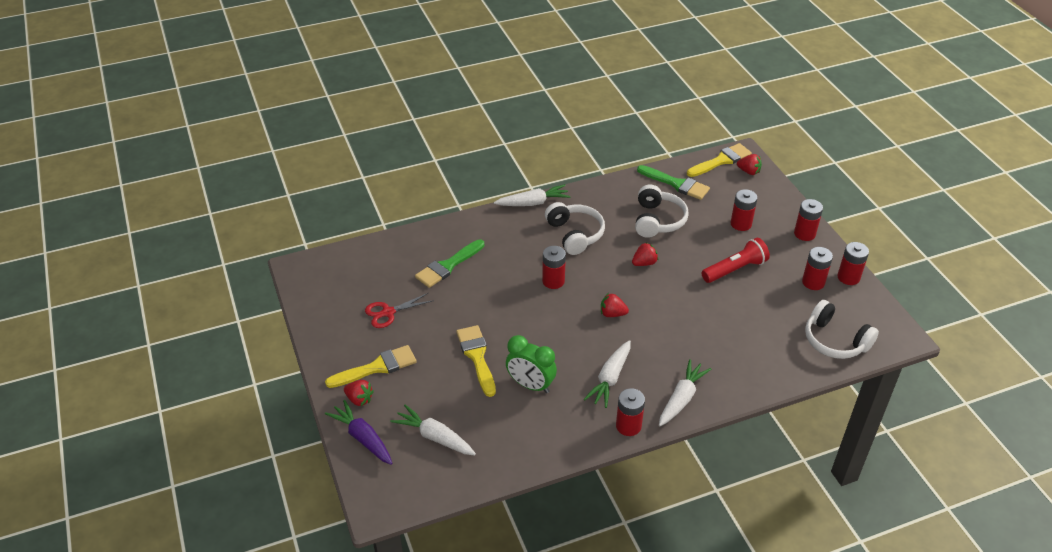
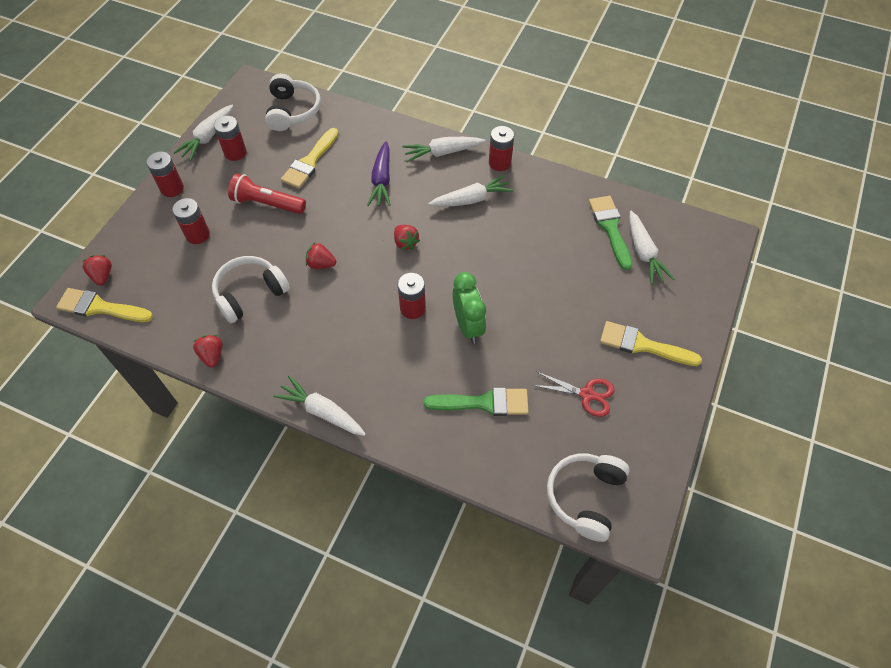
camera: 135 degrees left, 15 degrees up
purple carrot [325,400,392,465] -> purple carrot moved to [367,141,391,206]
red strawberry [344,380,374,406] -> red strawberry moved to [193,335,223,368]
yellow brush [456,325,496,397] -> yellow brush moved to [281,128,339,189]
green clock [506,335,557,393] -> green clock moved to [453,272,486,343]
white headphones [545,202,605,255] -> white headphones moved to [547,453,630,542]
green brush [637,165,710,200] -> green brush moved to [589,196,633,270]
red battery [837,242,869,285] -> white carrot [173,105,233,161]

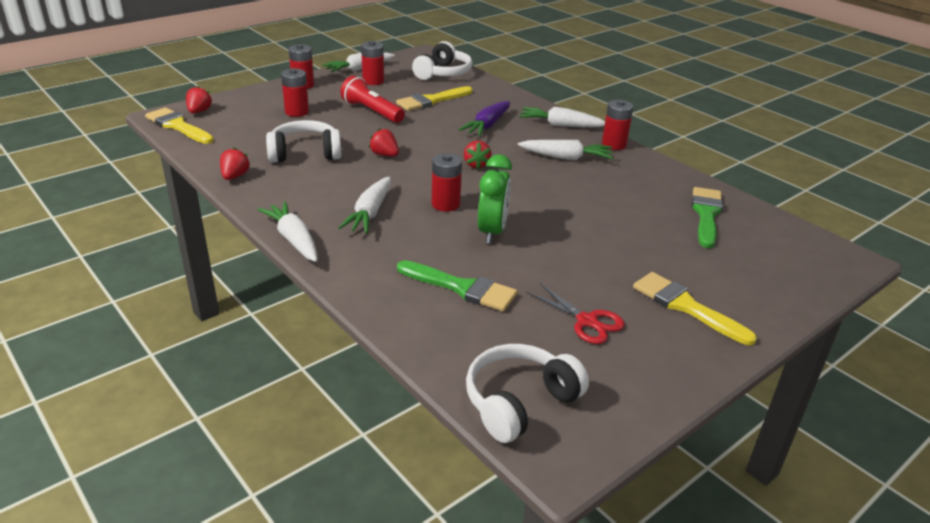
camera: 25 degrees right, 25 degrees down
white carrot [629,211,674,285] -> white carrot moved to [338,177,391,233]

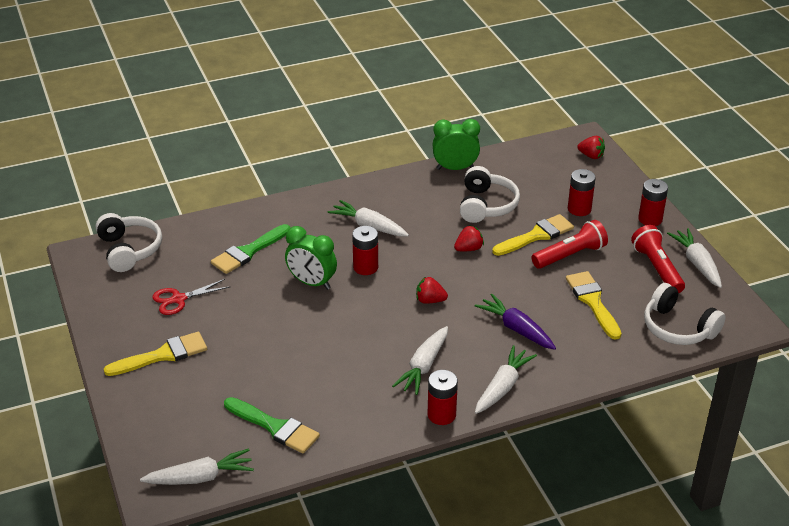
camera: 110 degrees right, 5 degrees up
yellow brush [145,107,214,144] -> yellow brush moved to [492,214,574,256]
red strawberry [220,147,250,180] -> green clock [432,119,480,170]
white carrot [257,201,317,262] -> white carrot moved to [140,448,254,485]
red battery [361,41,384,85] -> red flashlight [631,225,685,293]

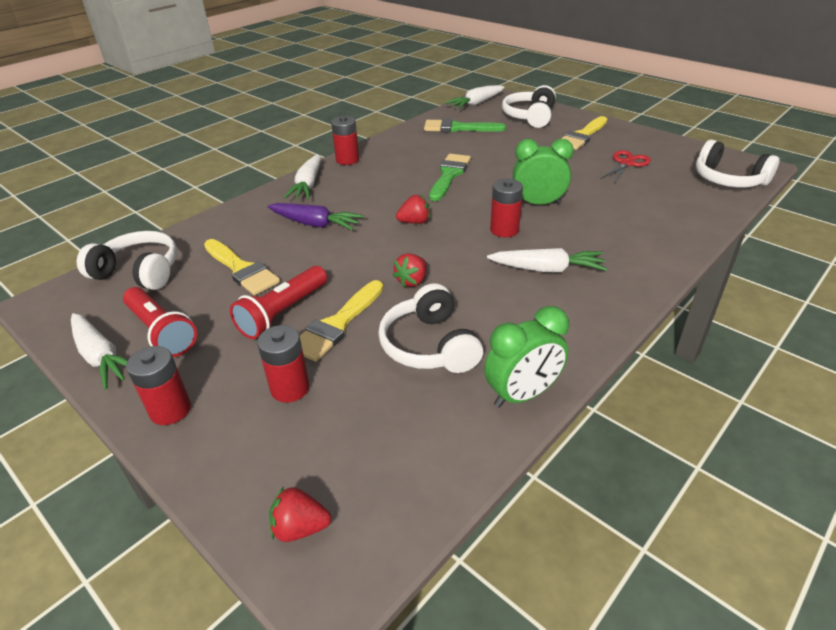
camera: 155 degrees right, 0 degrees up
green brush [211,224,290,274] -> green brush moved to [429,154,471,201]
white carrot [392,326,448,395] -> none
none -> white headphones [502,85,556,128]

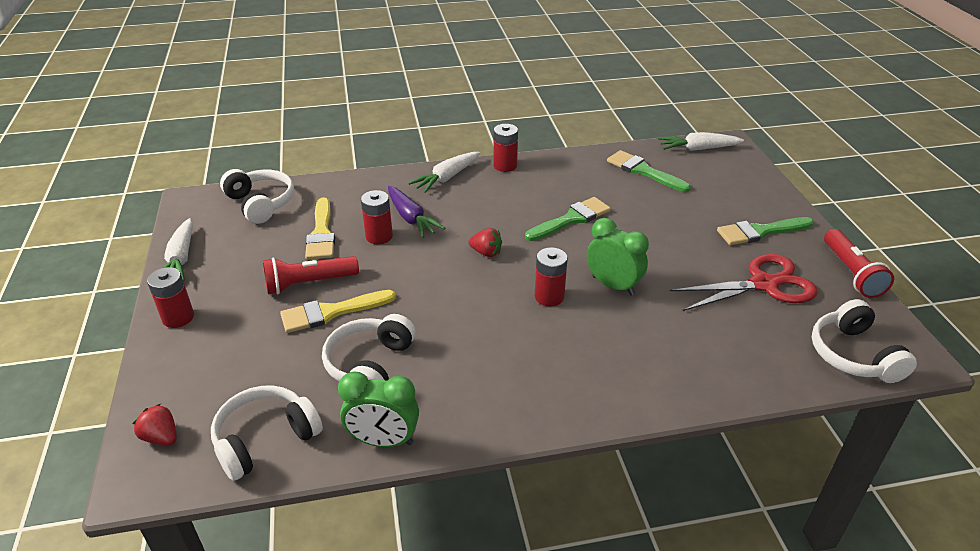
camera: 35 degrees right, 0 degrees up
red flashlight [123,287,197,357] -> red flashlight moved to [824,229,894,298]
red battery [257,325,310,403] -> red battery moved to [361,190,393,244]
red strawberry [393,253,427,287] -> none
white carrot [487,248,607,272] -> none
white headphones [502,85,556,128] -> white headphones moved to [211,386,323,481]
yellow brush [561,116,607,150] -> green brush [717,217,814,245]
red scissors [600,150,651,184] -> red scissors [670,254,818,311], size x1.66

